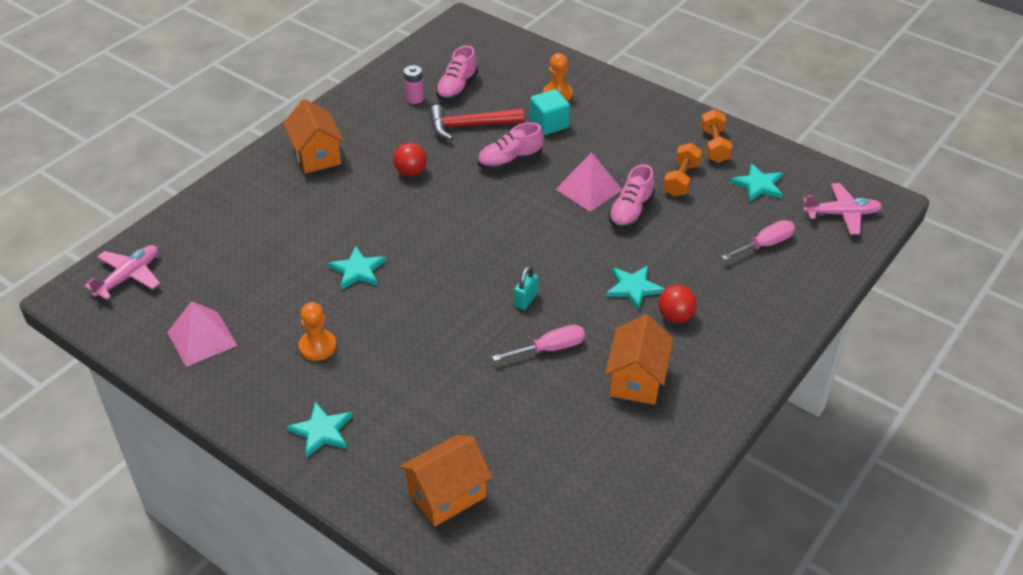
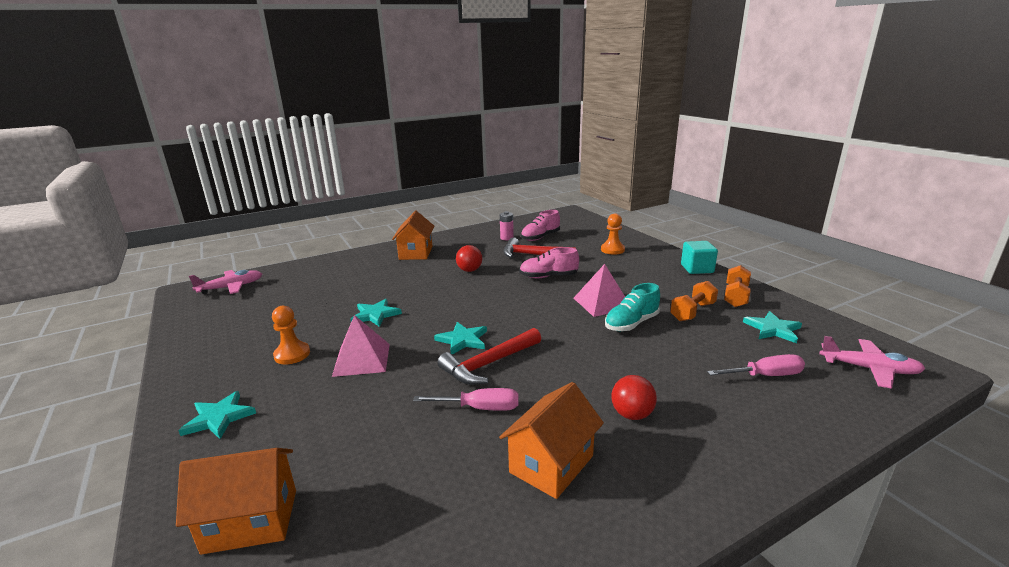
camera: 25 degrees right, 20 degrees down
pink pyramid [167,301,238,367] -> pink pyramid moved to [332,315,390,377]
turquoise padlock [514,266,538,310] -> red hammer [438,328,541,385]
turquoise cube [530,89,570,135] -> turquoise cube moved to [681,241,718,274]
turquoise star [606,266,665,310] -> turquoise star moved to [434,322,487,355]
pink shoe [608,164,655,229] -> turquoise shoe [605,283,660,331]

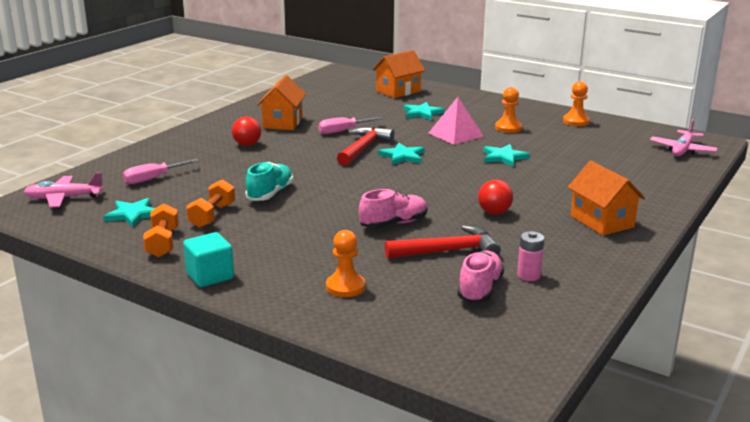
camera: 150 degrees right, 0 degrees up
turquoise star [178,391,256,439] -> turquoise star moved to [404,102,445,120]
pink pyramid [574,264,625,317] -> none
none -> orange pawn [563,81,590,126]

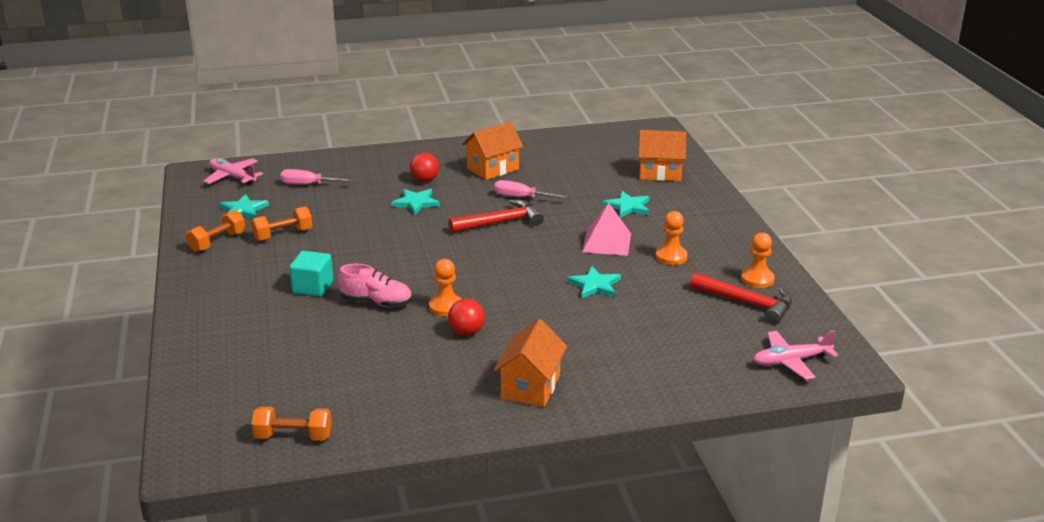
camera: 45 degrees right, 5 degrees up
turquoise cube [183,232,234,287] -> turquoise cube moved to [289,251,333,296]
turquoise shoe [245,162,293,201] -> none
orange pawn [326,230,365,297] -> orange pawn moved to [429,259,461,316]
turquoise star [378,143,425,165] -> turquoise star moved to [391,189,440,215]
red hammer [385,225,501,259] -> red hammer moved to [690,273,792,324]
pink shoe [457,251,504,303] -> none
pink battery [517,231,544,281] -> none
none -> orange dumbbell [251,407,332,441]

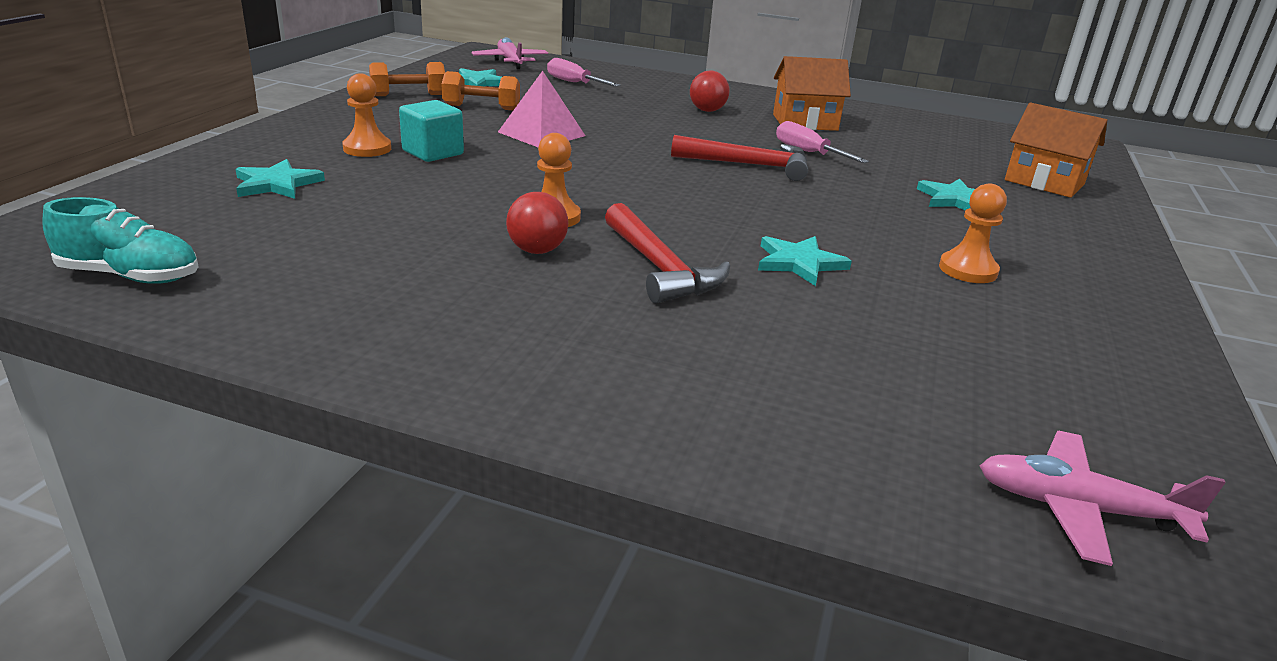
camera: 30 degrees right, 0 degrees up
orange dumbbell [251,407,332,441] -> turquoise shoe [42,197,199,284]
pink shoe [338,264,412,307] -> none
turquoise star [391,189,440,215] -> turquoise star moved to [236,159,325,199]
orange house [494,319,567,407] -> none
pink pyramid [582,202,631,256] -> pink pyramid moved to [498,71,586,147]
red hammer [690,273,792,324] -> red hammer moved to [605,203,730,304]
orange pawn [741,232,775,288] -> orange pawn moved to [342,73,391,157]

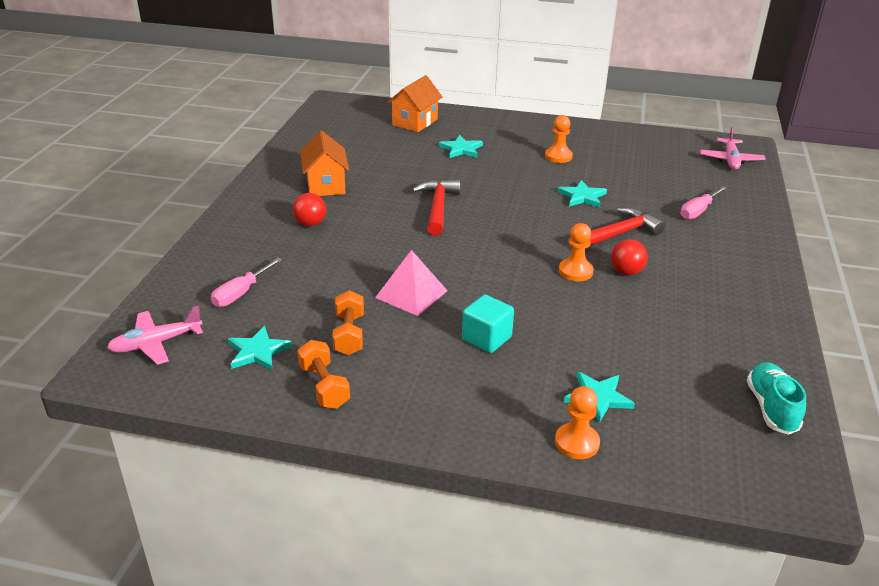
camera: 95 degrees left, 5 degrees up
orange pawn [342,73,391,157] -> orange pawn moved to [555,386,600,459]
pink screwdriver [776,121,869,163] -> pink screwdriver moved to [680,186,727,220]

